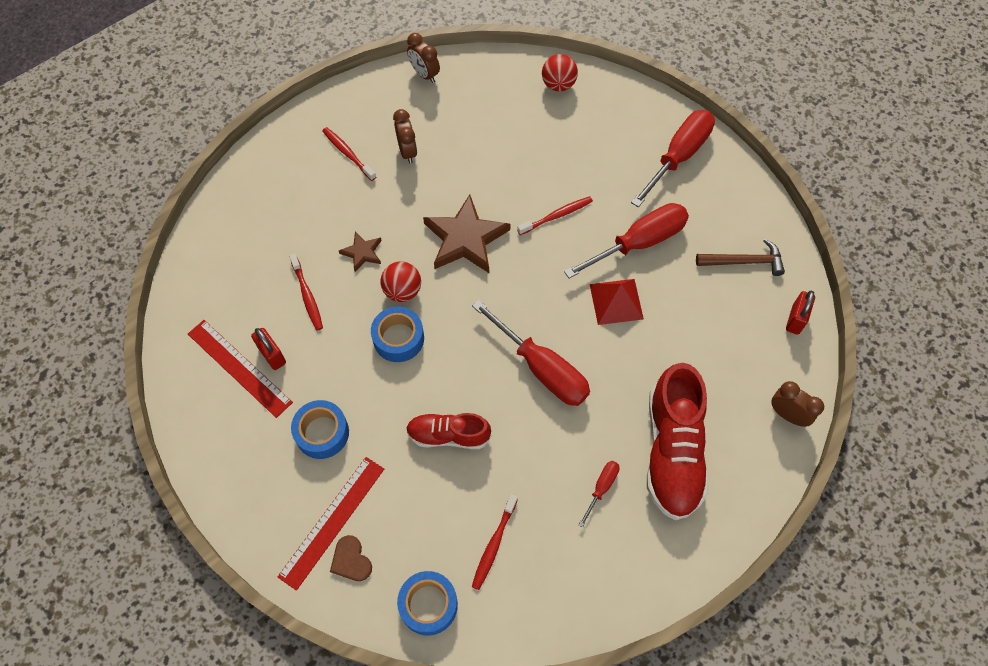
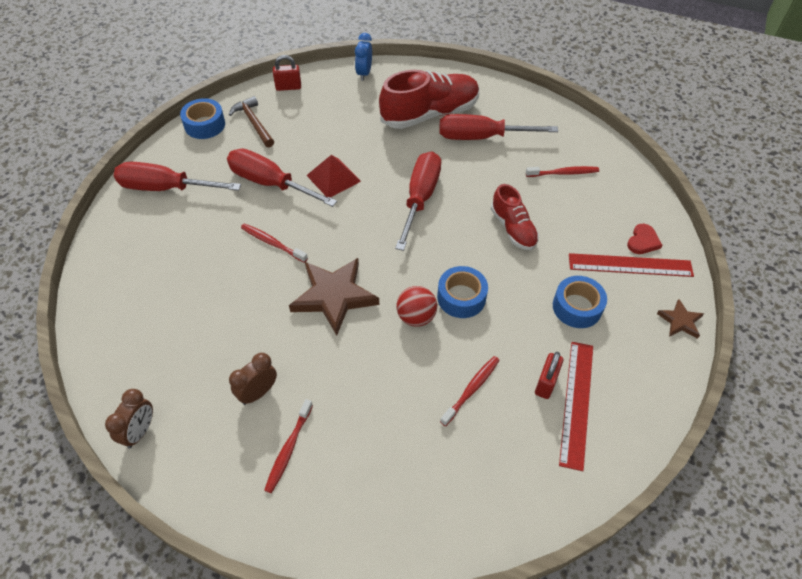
camera: 120 degrees left, 10 degrees down
brown heart [330,535,372,581] -> red heart [627,224,663,254]
brown star [339,231,382,272] -> brown star moved to [657,299,704,339]
blue tape [397,571,458,636] -> blue tape moved to [180,98,225,139]
red ball [542,54,578,92] -> none
red screwdriver [579,461,620,527] -> red screwdriver [439,114,558,140], size x2.14
brown clock [771,381,824,427] -> blue clock [355,33,372,81]

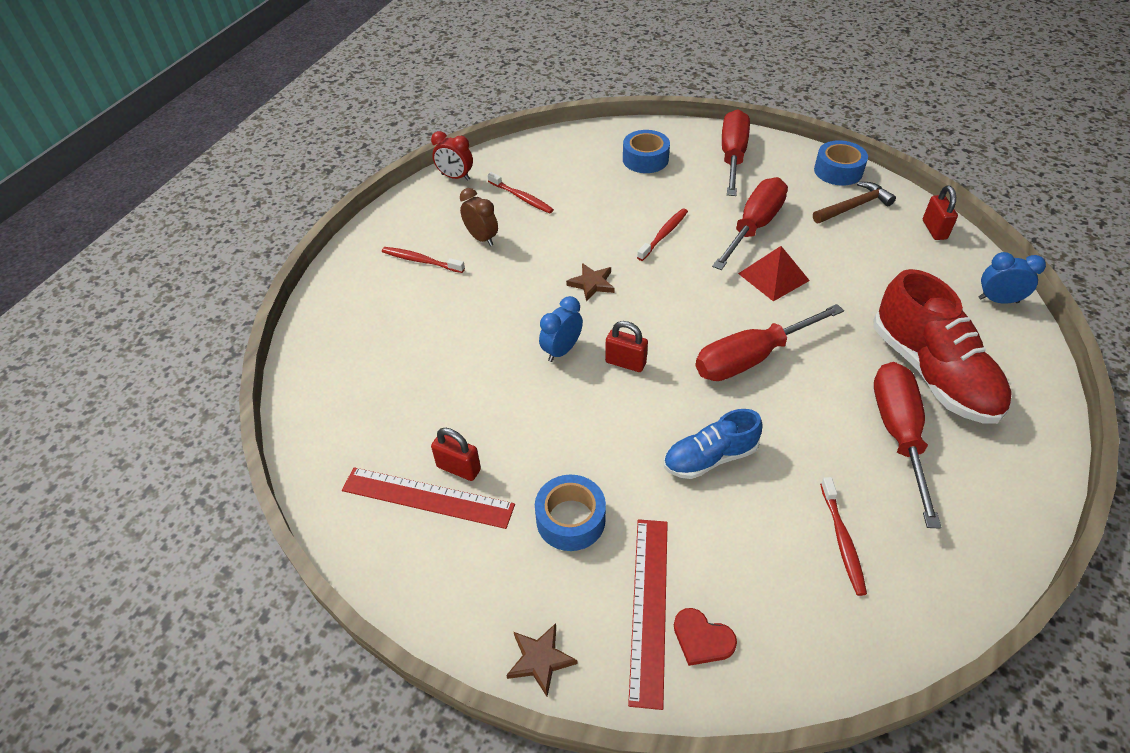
camera: 95 degrees right, 5 degrees down
brown clock [105,389,153,449] -> red clock [431,131,473,181]
brown star [289,258,379,336] -> brown star [566,263,615,302], size x0.50
red screwdriver [395,151,441,251] -> red screwdriver turned 135 degrees clockwise [695,304,844,381]
red ball [397,286,437,327] -> blue clock [539,296,583,362]
blue tape [437,266,488,318] -> blue tape moved to [623,130,670,173]
red toothbrush [440,356,500,426] -> red toothbrush moved to [487,172,554,214]
red shoe [491,184,539,250] -> blue shoe [664,409,763,479]
none -> red padlock [605,321,648,372]

